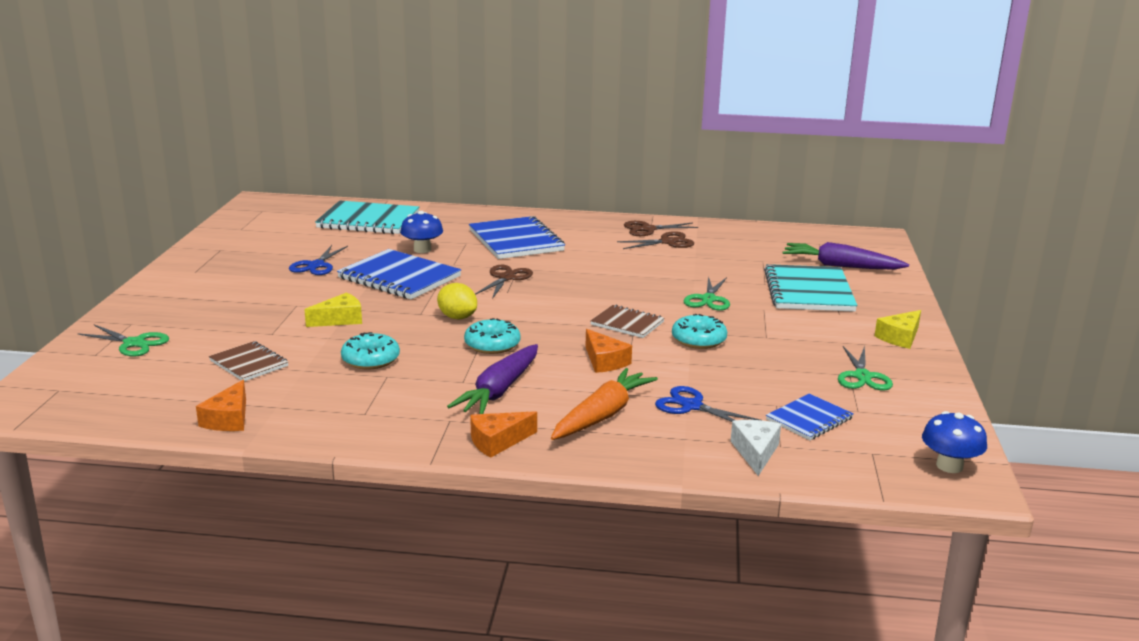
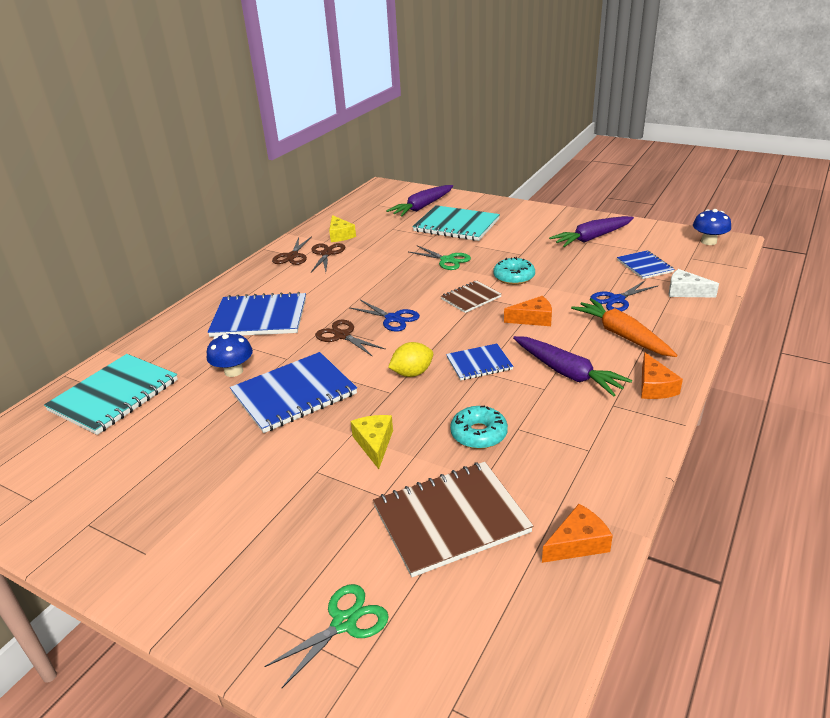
camera: 65 degrees left, 10 degrees up
orange cheese [196,380,246,431] -> orange cheese turned 60 degrees counterclockwise [542,504,613,563]
brown notebook [209,341,288,381] -> brown notebook [373,462,533,577], size x1.78
blue scissors [289,245,348,275] -> blue scissors moved to [349,300,420,332]
turquoise donut [464,318,521,354] -> blue notebook [446,344,513,381]
green scissors [838,346,893,391] -> purple carrot [549,216,634,247]
yellow cheese [875,310,921,349] -> yellow cheese moved to [329,215,356,242]

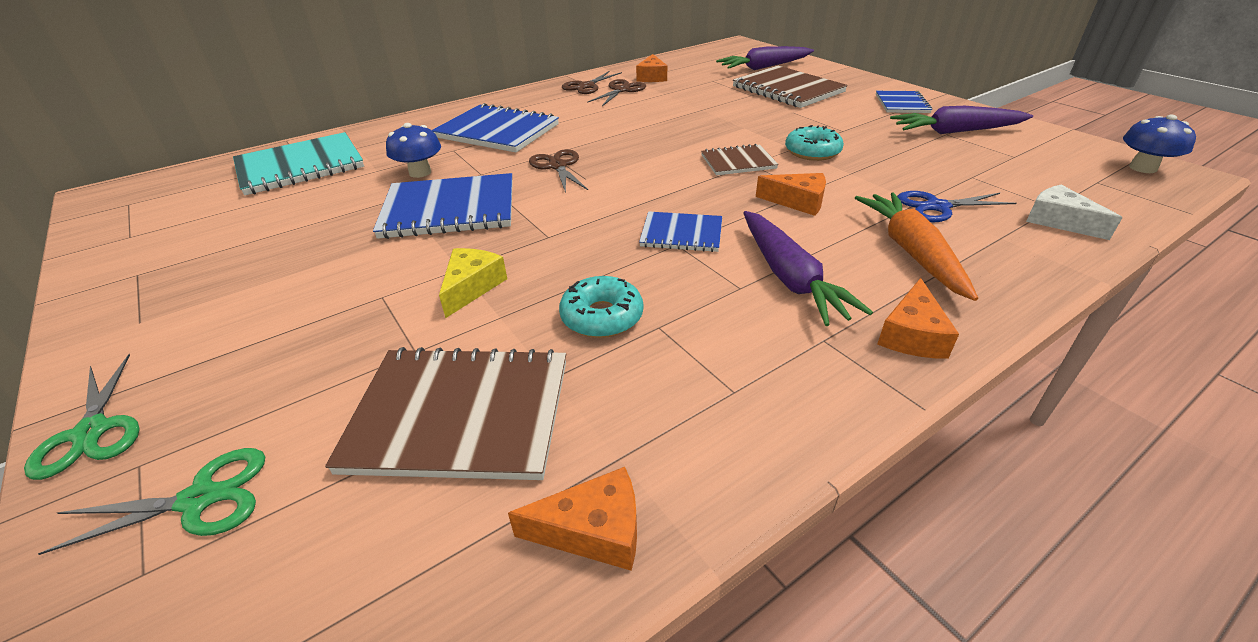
camera: 25 degrees right, 5 degrees up
yellow cheese [329,215,356,242] -> orange cheese [636,54,667,82]
blue scissors [349,300,420,332] -> none
yellow lemon [388,342,433,377] -> none
green scissors [409,245,471,270] -> green scissors moved to [24,354,140,480]
turquoise notebook [412,205,500,241] -> brown notebook [733,66,848,108]
blue notebook [617,250,674,279] -> blue notebook moved to [876,91,932,113]

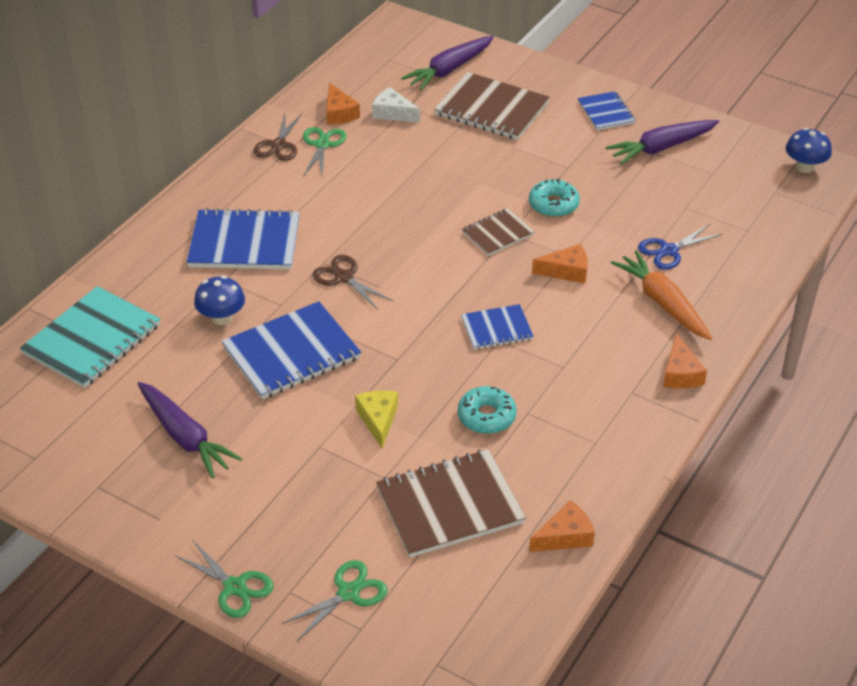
camera: 25 degrees left, 5 degrees up
brown scissors [587,79,646,106] -> green scissors [303,127,346,177]
purple carrot [743,211,873,326] -> purple carrot moved to [137,382,242,479]
white cheese [1026,185,1123,240] -> white cheese moved to [372,87,420,123]

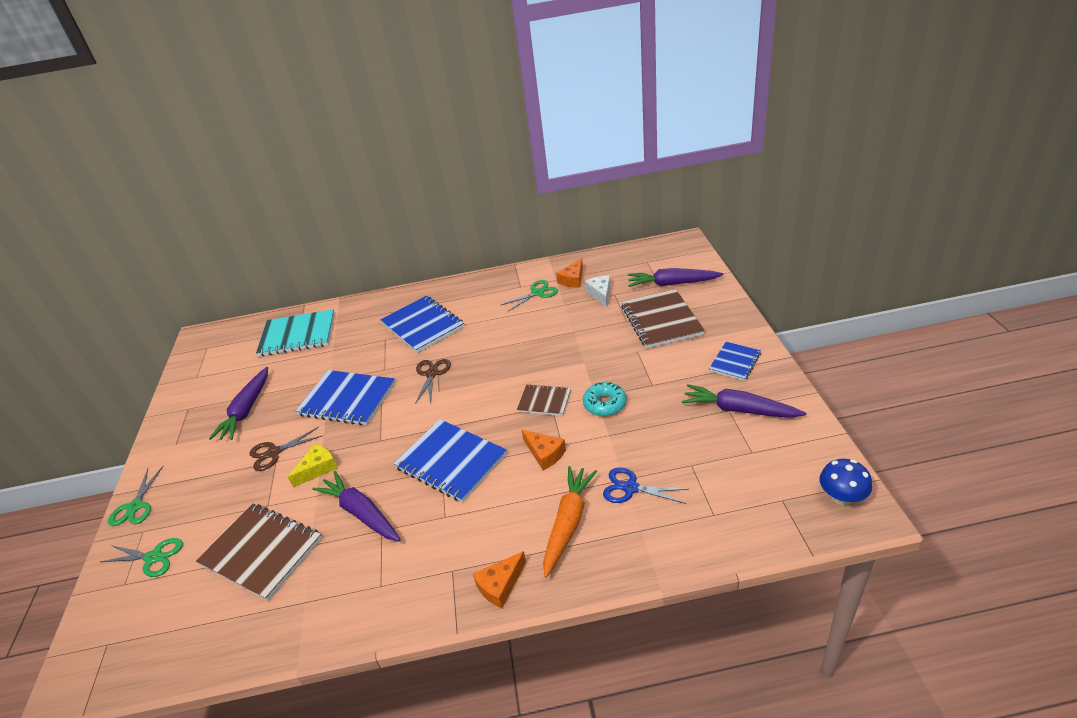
camera: 55 degrees right, 5 degrees down
blue mushroom [194,276,245,325] -> none
brown scissors [253,112,303,161] -> brown scissors moved to [249,427,322,471]
turquoise donut [458,386,517,434] -> purple carrot [312,471,401,541]
blue notebook [461,304,534,350] -> blue notebook [394,419,507,502], size x1.78
orange cheese [529,500,595,552] -> none

